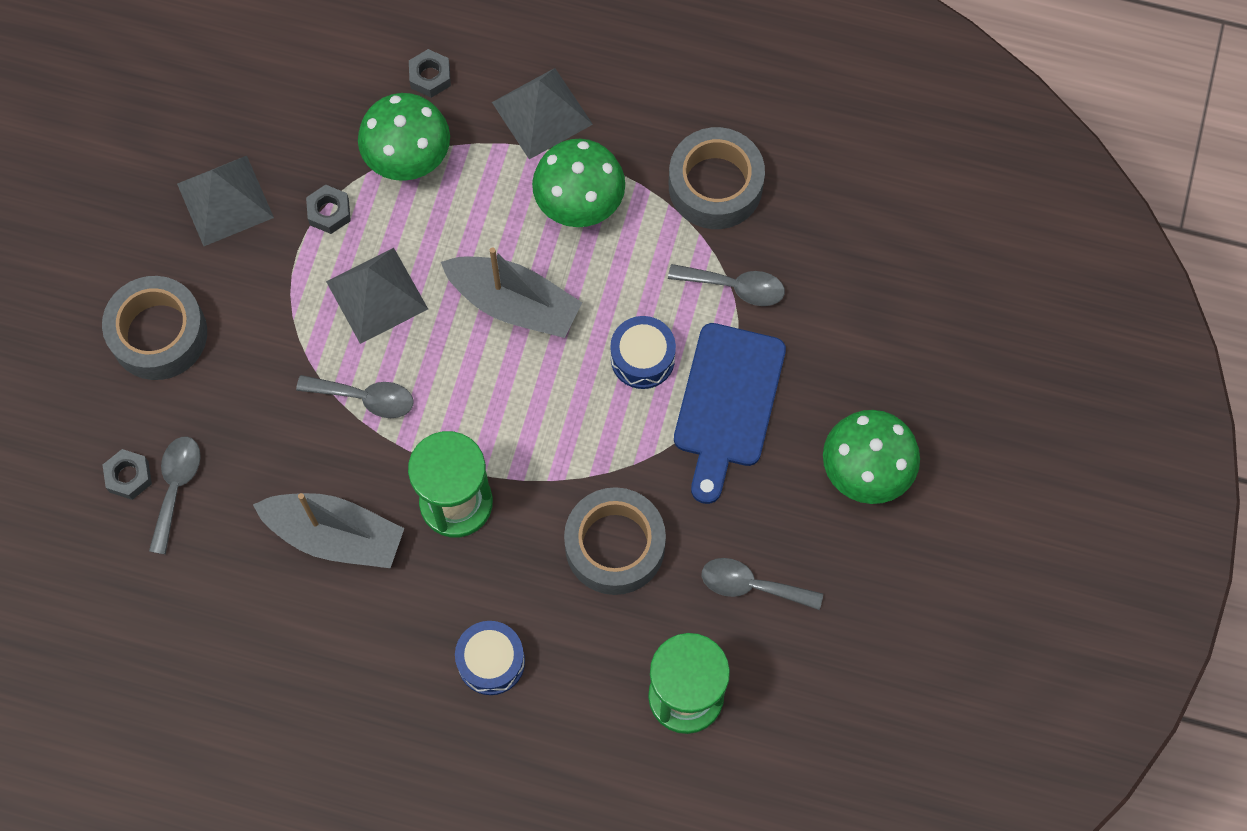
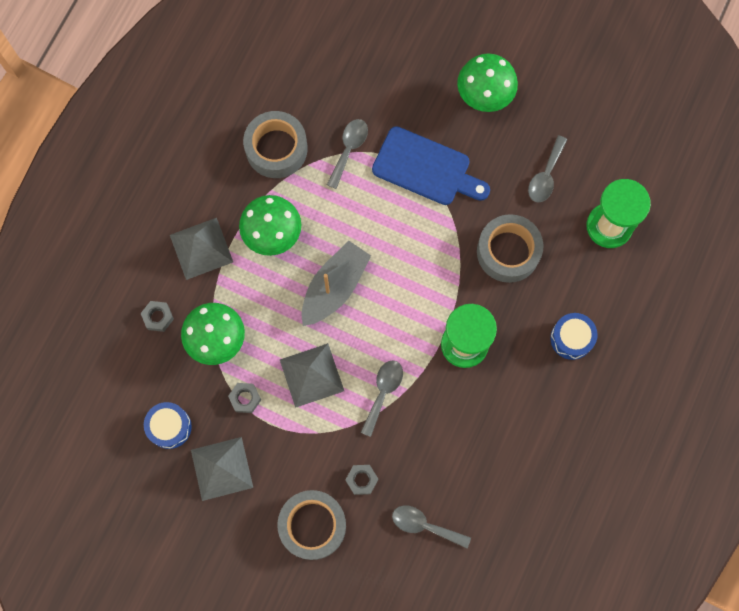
camera: 80 degrees left, 5 degrees up
grey nut [103,449,152,500] -> grey nut moved to [346,465,378,495]
grey boat [253,493,405,568] -> none
blue drum [610,316,676,389] -> blue drum moved to [144,402,192,449]

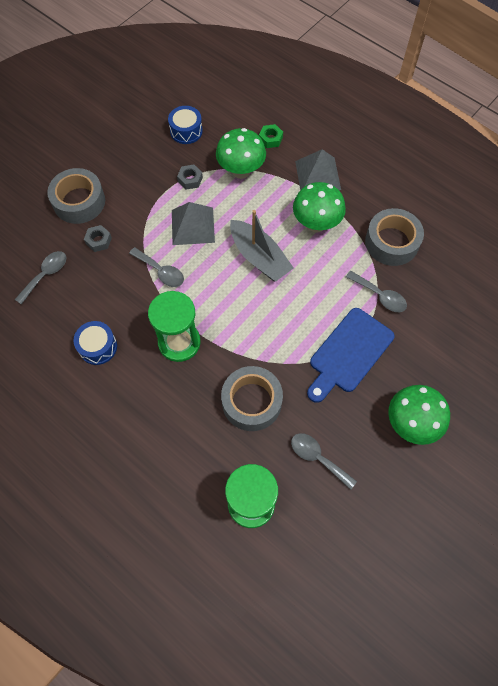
camera: 105 degrees right, 10 degrees down
grey nut [140,301,174,332] -> green nut [259,124,283,148]
grey pyramid [191,437,253,501] -> none
blue drum [550,313,598,360] -> blue drum moved to [73,321,117,365]

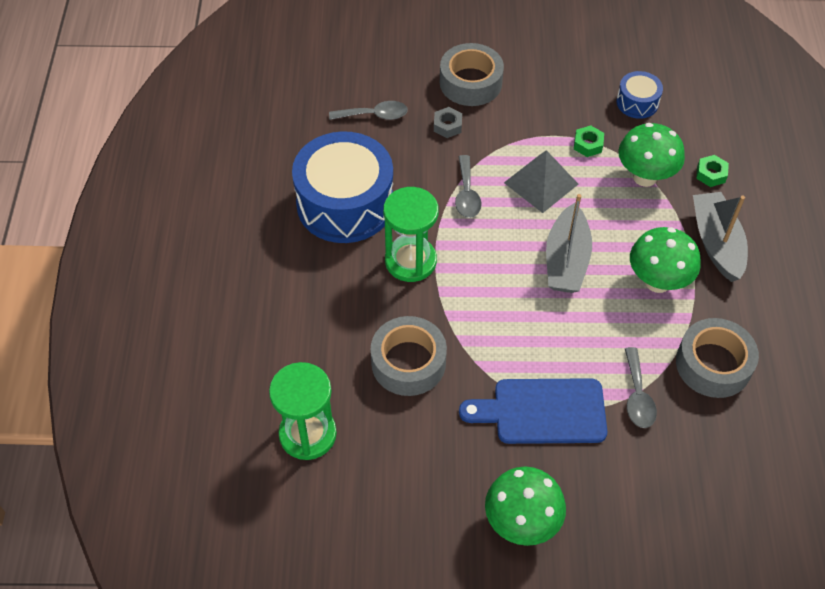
camera: 50 degrees right, 10 degrees down
blue drum [73,321,117,365] -> blue drum [292,131,393,243], size x2.16
grey nut [177,165,203,190] -> green nut [574,125,604,157]
grey spoon [291,433,357,490] -> none
grey pyramid [295,149,341,190] -> grey boat [693,192,748,282]

